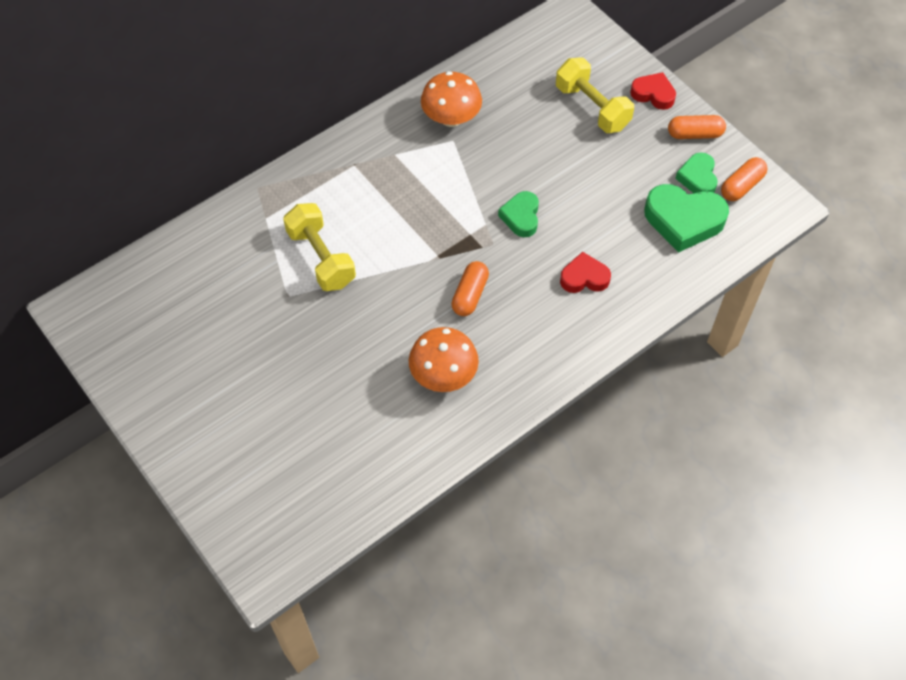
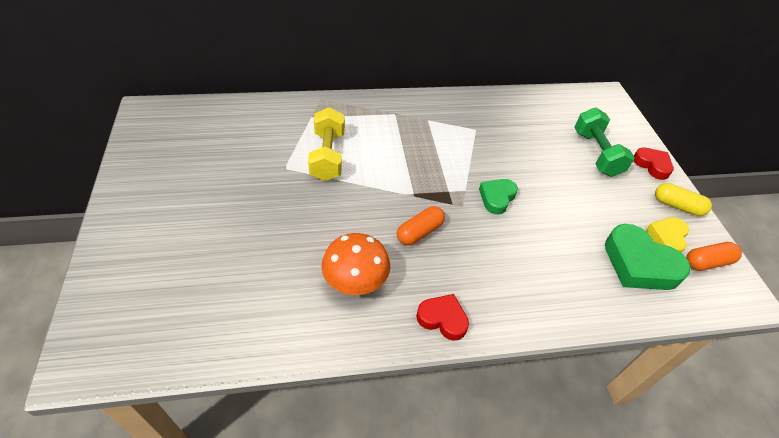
camera: 25 degrees right, 10 degrees down
orange mushroom [421,71,482,127] -> none
yellow dumbbell [556,57,634,133] -> green dumbbell [574,108,635,177]
red heart [560,252,611,293] -> red heart moved to [416,294,469,341]
orange capsule [668,115,726,139] -> yellow capsule [655,183,712,216]
green heart [675,152,718,193] -> yellow heart [646,217,689,253]

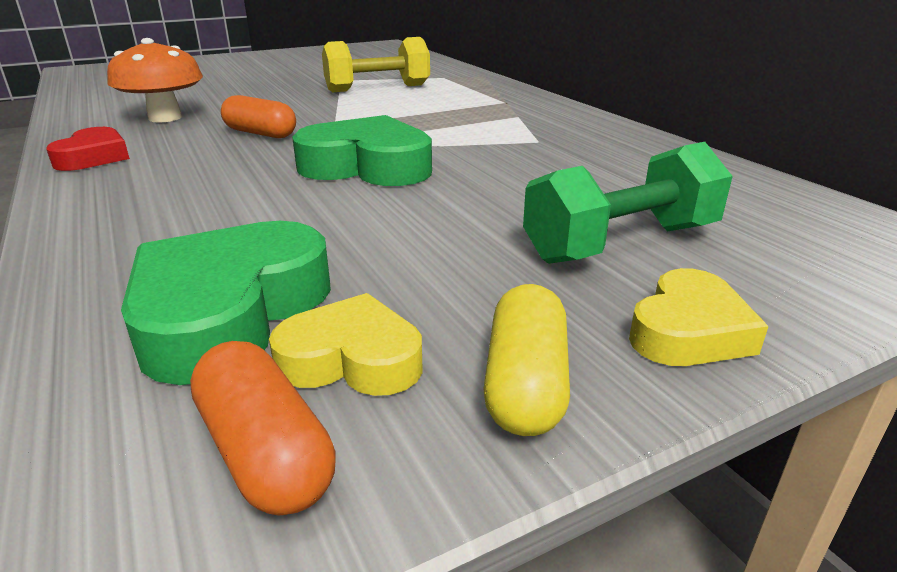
camera: 75 degrees right, 20 degrees down
green heart [479,179,518,214] -> green heart [292,115,432,186], size x1.68
red heart [634,148,674,180] -> yellow heart [629,268,769,366]

